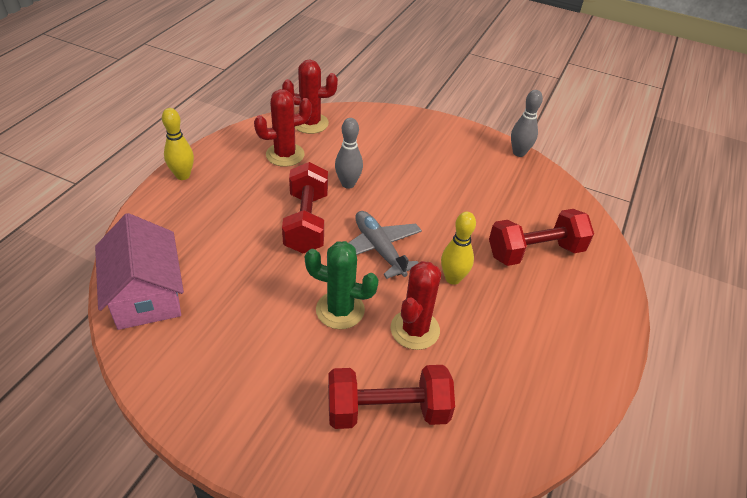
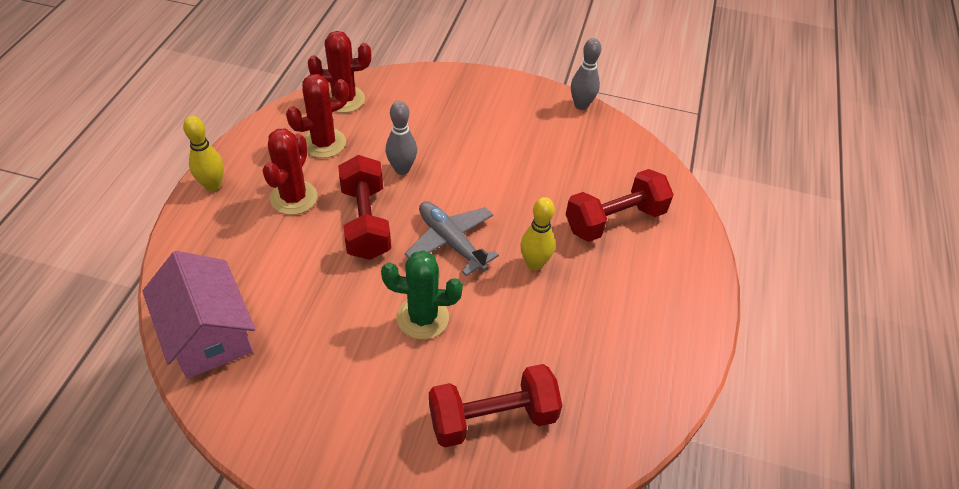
camera: 10 degrees left, 5 degrees up
red cactus [390,261,442,350] -> red cactus moved to [263,128,317,215]

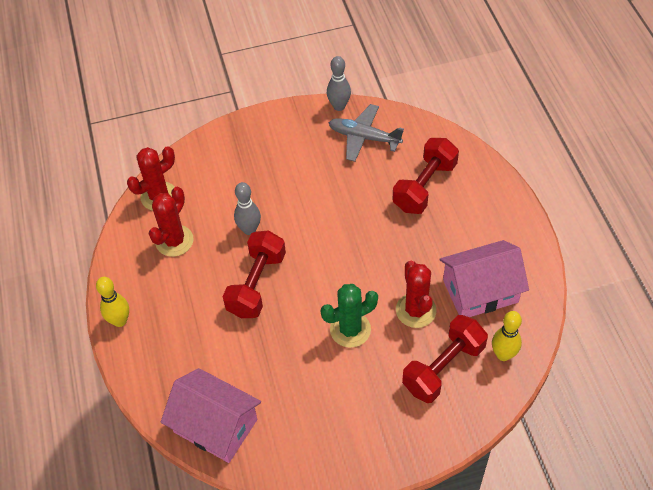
camera: 25 degrees left, 5 degrees up
red cactus [263,128,317,215] -> red cactus moved to [396,261,437,328]
red dumbbell [338,155,391,260] -> red dumbbell turned 60 degrees clockwise [222,230,286,318]
grey plane [405,201,499,276] -> grey plane moved to [329,104,404,162]
yellow bowling pin [520,197,555,270] -> yellow bowling pin moved to [492,311,522,361]
none -> pink house [439,240,529,317]

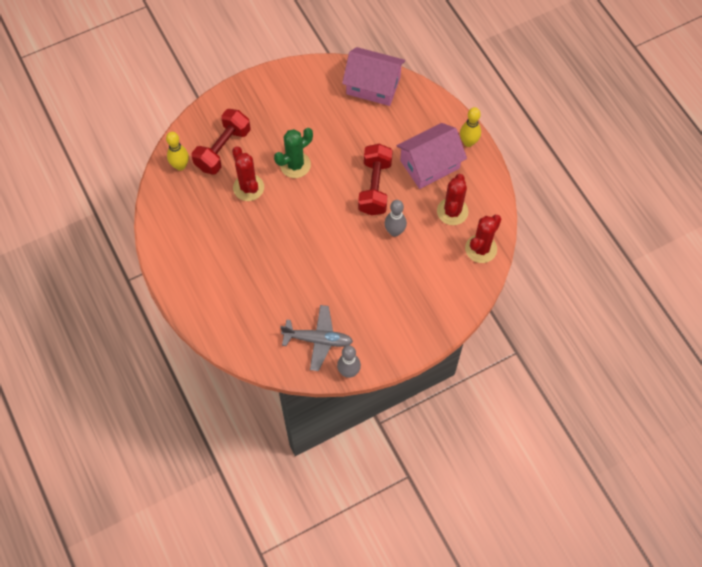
camera: 165 degrees right, 10 degrees up
red dumbbell [393,138,459,214] -> none
pink house [439,240,529,317] -> pink house moved to [396,123,467,189]

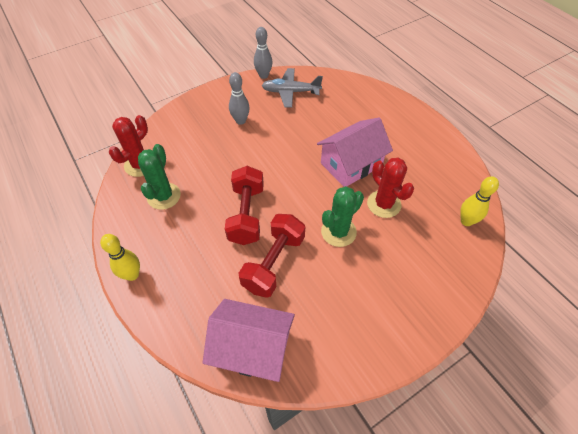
camera: 175 degrees right, 10 degrees down
red dumbbell [192,109,251,175] -> red dumbbell moved to [239,214,305,298]
grey bowling pin [384,200,407,237] -> grey bowling pin moved to [229,72,250,125]
pink house [396,123,467,189] -> pink house moved to [317,117,393,187]
red cactus [437,174,468,225] -> green cactus [138,144,181,210]

